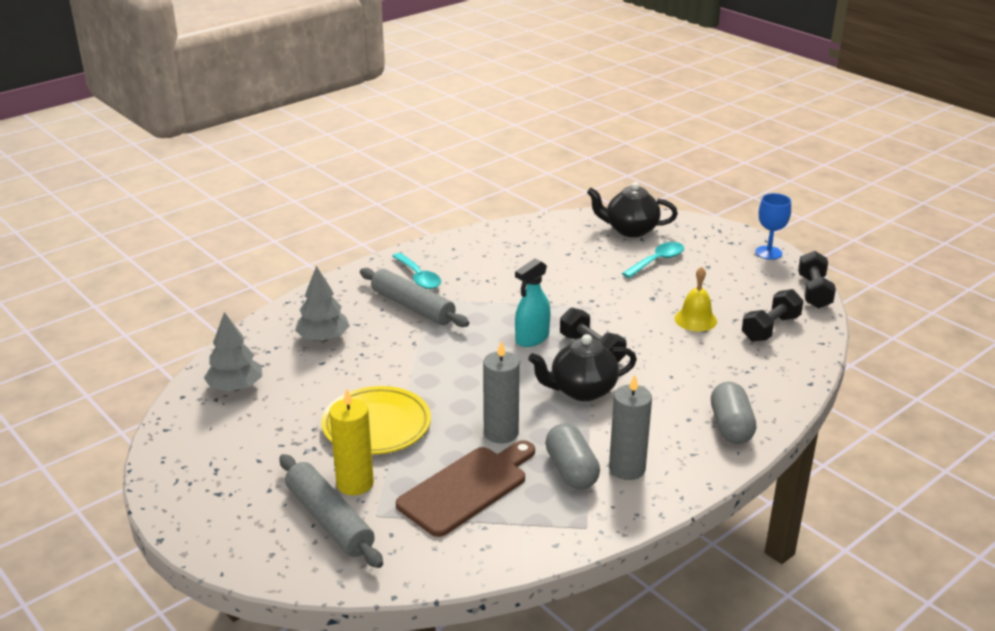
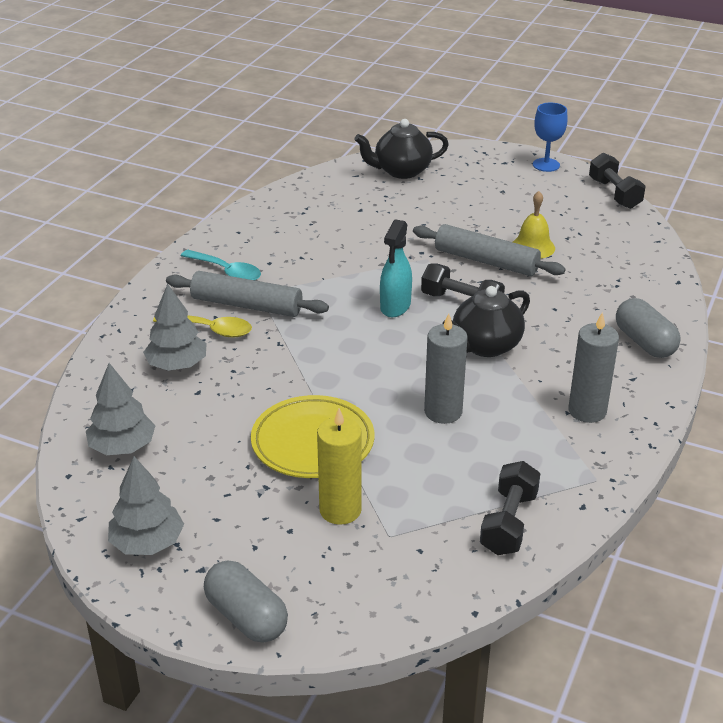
camera: 25 degrees left, 5 degrees up
grey rolling pin [280,454,383,568] -> grey rolling pin moved to [413,224,566,276]
brown cutting board [396,440,535,537] -> none
grey capsule [545,423,600,490] -> grey capsule moved to [204,560,288,643]
turquoise spoon [622,242,684,278] -> none
black dumbbell [742,289,804,342] -> black dumbbell moved to [480,461,540,555]
none -> grey tree [108,456,184,555]
none -> yellow spoon [153,315,252,337]

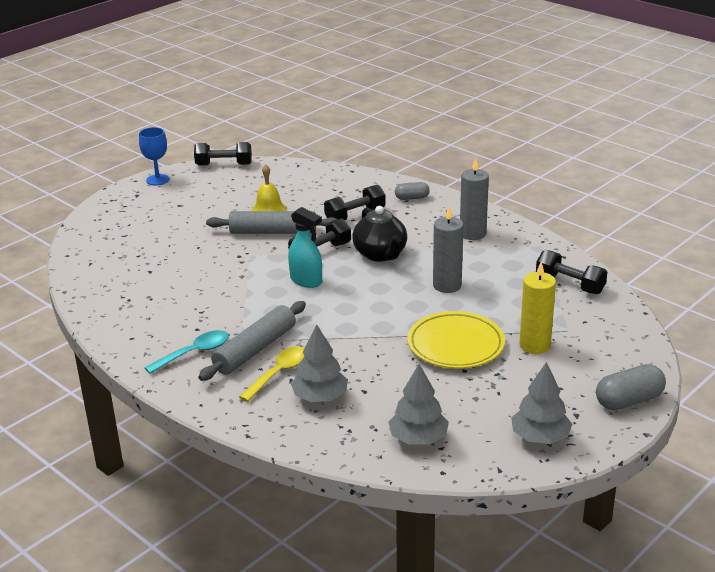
camera: 70 degrees left, 5 degrees down
black teapot [354,119,449,179] -> none
grey rolling pin [413,224,566,276] -> grey rolling pin turned 45 degrees clockwise [206,211,337,234]
grey capsule [616,298,681,358] -> grey capsule [395,182,430,200], size x0.62
none -> black dumbbell [324,184,386,220]

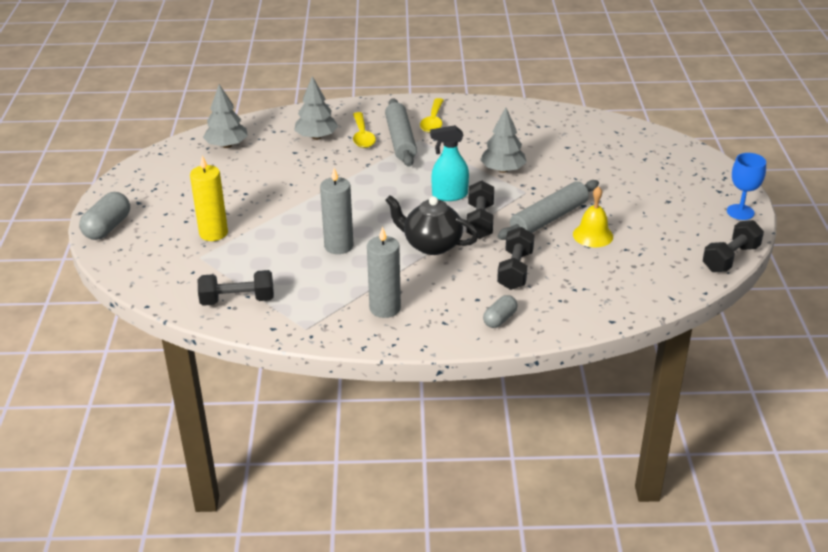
camera: 135 degrees right, 5 degrees up
turquoise spoon [144,330,229,374] -> yellow spoon [420,98,444,133]
yellow plate [407,311,505,369] -> none
grey tree [511,362,572,444] -> grey tree moved to [480,107,526,173]

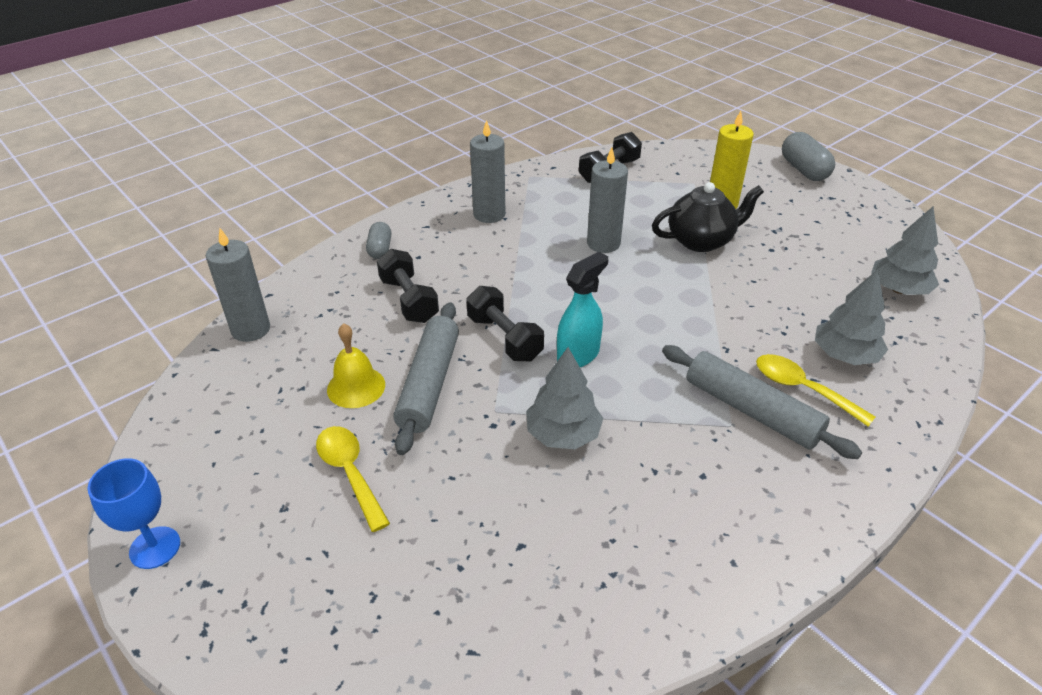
camera: 140 degrees right, 5 degrees up
black teapot [385,195,479,255] -> black teapot moved to [652,182,764,252]
yellow spoon [420,98,444,133] -> yellow spoon moved to [316,426,390,532]
black dumbbell [703,220,764,272] -> none
none -> grey candle [206,228,270,342]

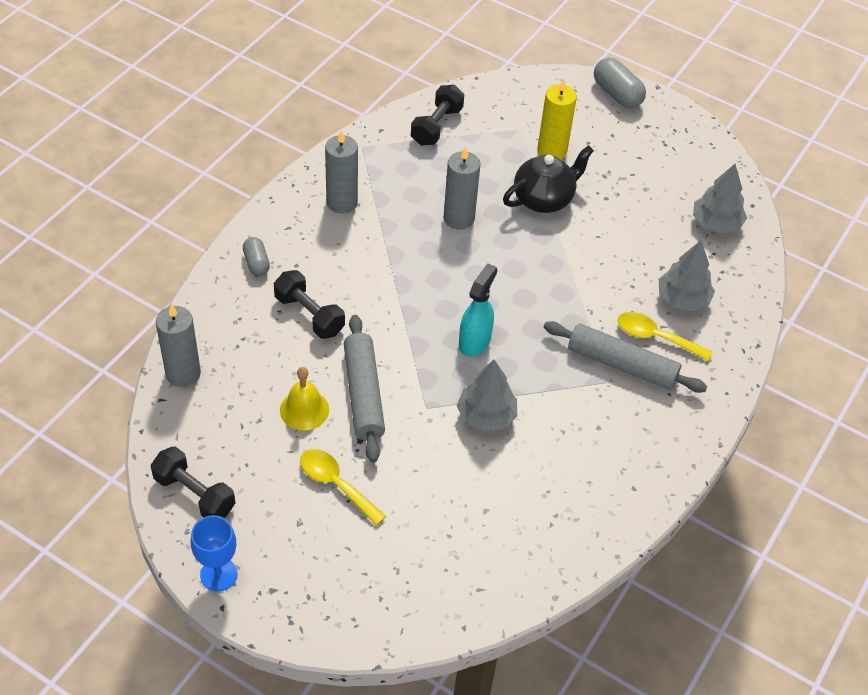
camera: 20 degrees left, 10 degrees up
black dumbbell [466,286,544,361] -> black dumbbell moved to [150,446,235,518]

